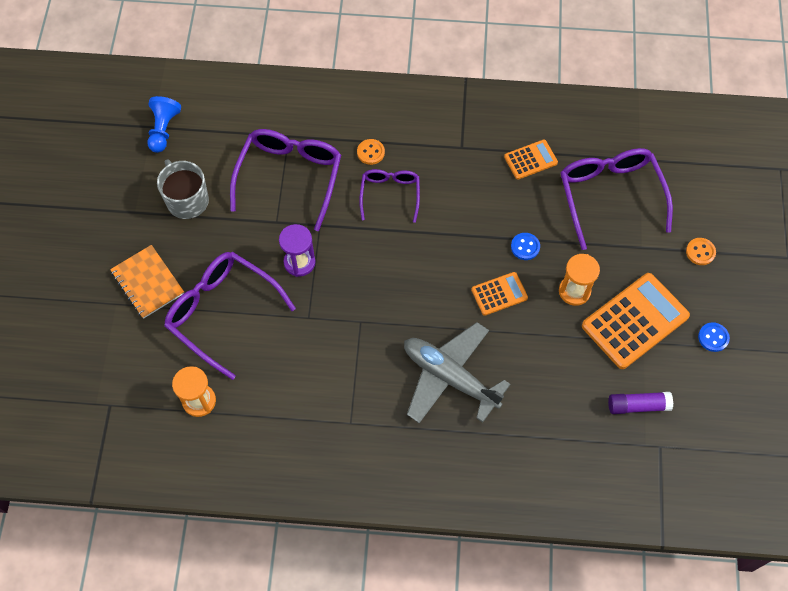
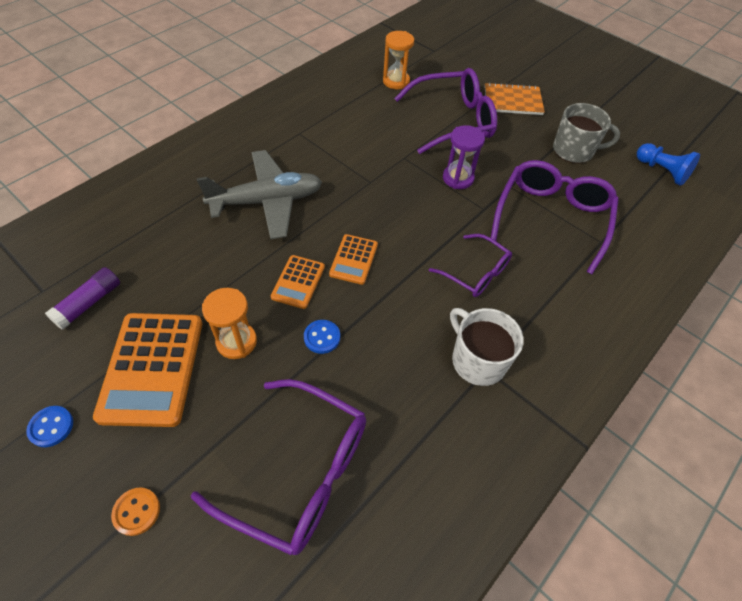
camera: 125 degrees right, 10 degrees down
purple glasses [230,129,341,231] -> purple glasses turned 120 degrees counterclockwise [491,160,619,274]
orange button [357,139,385,165] -> none
orange calculator [504,140,558,180] -> orange calculator moved to [329,234,378,285]
none -> white mug [450,308,524,386]

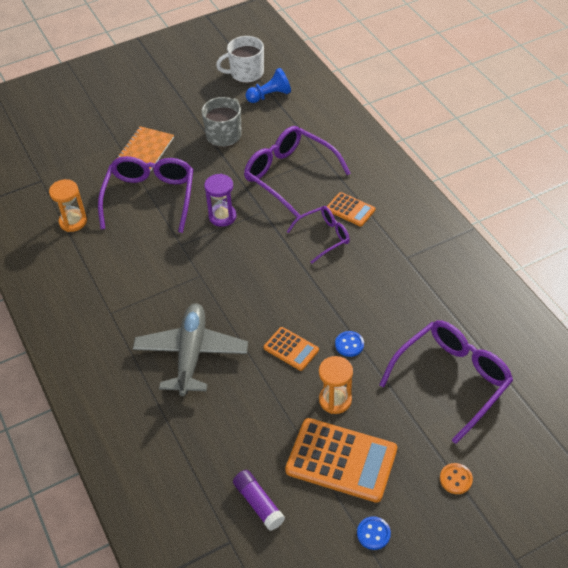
camera: 65 degrees left, 5 degrees down
orange calculator [329,234,378,285] -> orange calculator moved to [327,192,375,227]
white mug [450,308,524,386] -> white mug moved to [216,36,264,83]

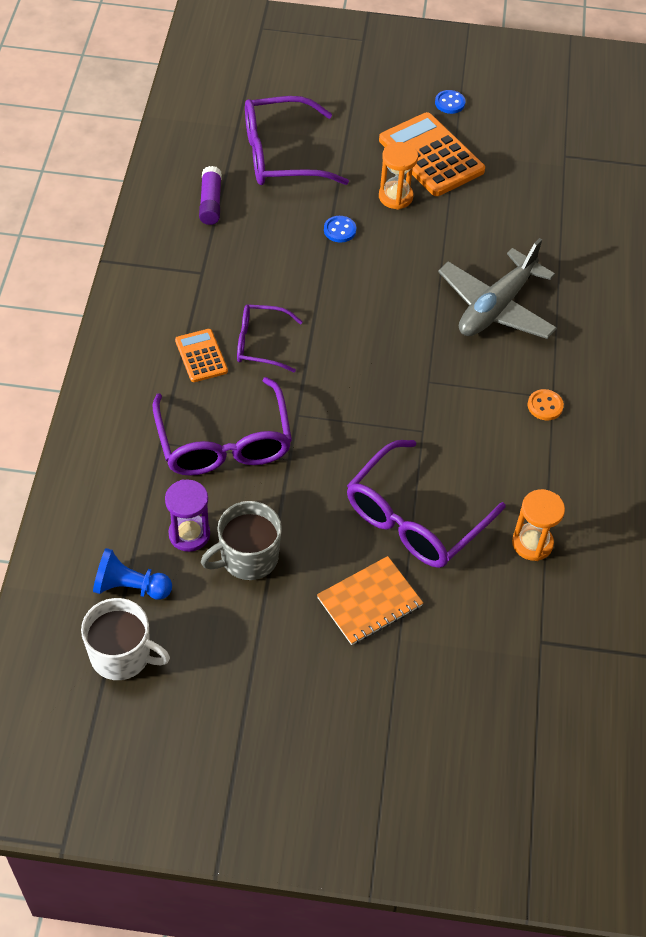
camera: 150 degrees left, 5 degrees up
purple hourglass [204,174,236,227] -> purple hourglass moved to [165,479,210,552]
purple glue stick [233,470,285,530] -> purple glue stick moved to [199,166,222,225]
orange calculator [264,327,319,371] -> none
orange button [440,463,473,494] -> orange button moved to [528,389,564,420]

